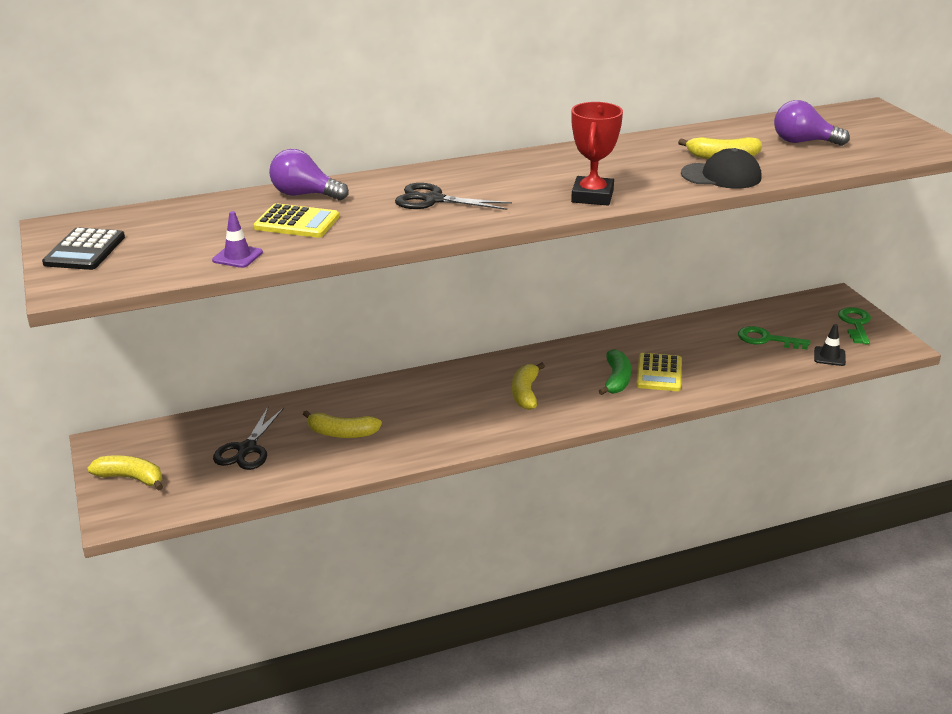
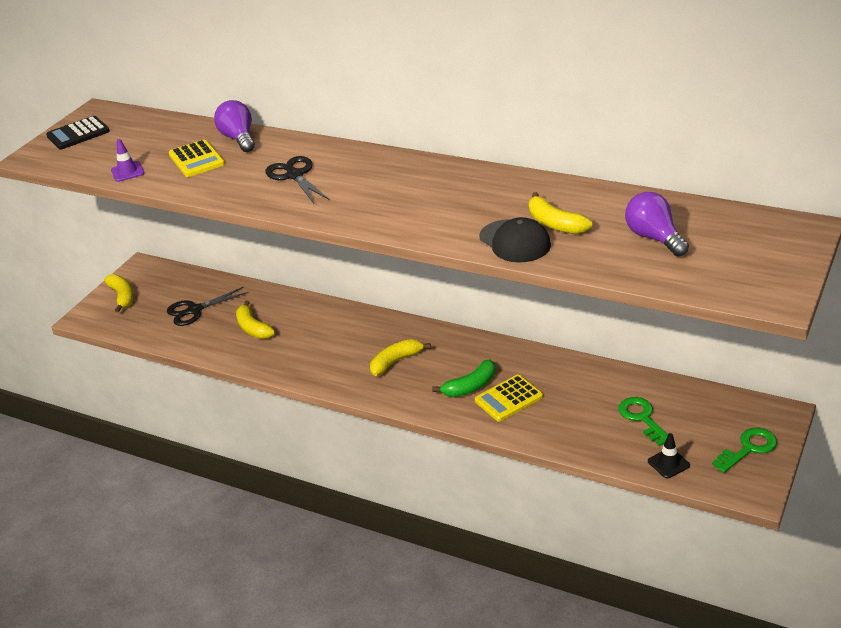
camera: 50 degrees right, 5 degrees up
red trophy [571,102,623,206] -> none

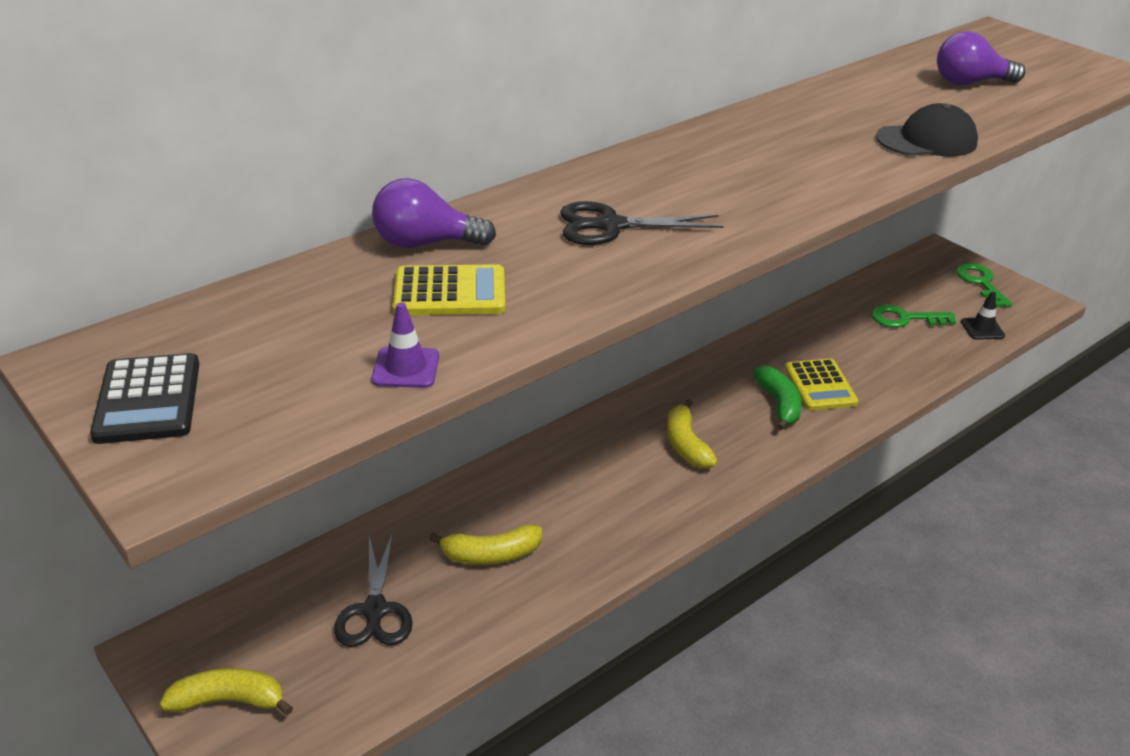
camera: 70 degrees left, 0 degrees up
yellow banana [529,192,592,234] -> none

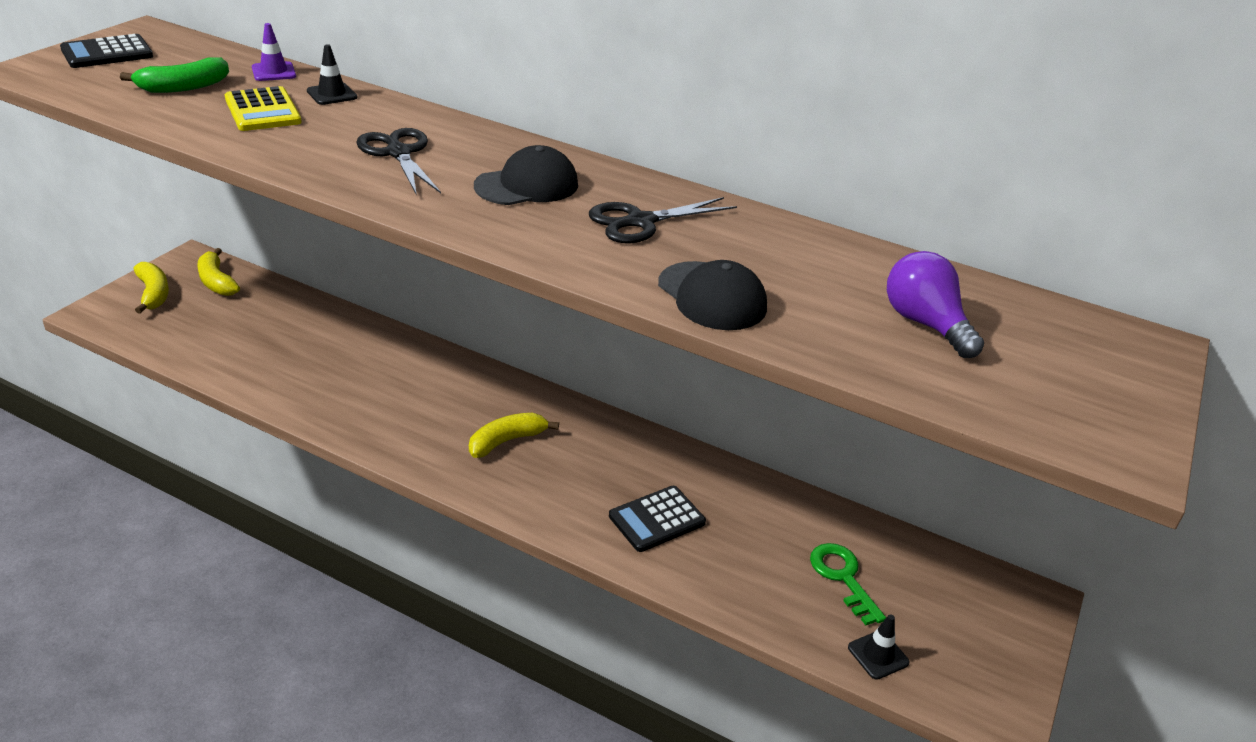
camera: 65 degrees right, 0 degrees up
black scissors [334,533,413,647] -> black scissors moved to [589,197,737,243]
purple traffic cone [371,302,439,388] -> purple traffic cone moved to [252,23,296,81]
purple light bulb [372,178,496,248] -> black traffic cone [307,44,358,105]
yellow banana [429,524,542,565] -> yellow banana moved to [197,248,240,296]
green banana [753,365,802,430] -> green banana moved to [120,57,229,93]
yellow calculator [785,359,859,410] -> black calculator [609,486,706,552]
green key [956,263,1012,307] -> none
none -> black cap [474,145,578,205]

